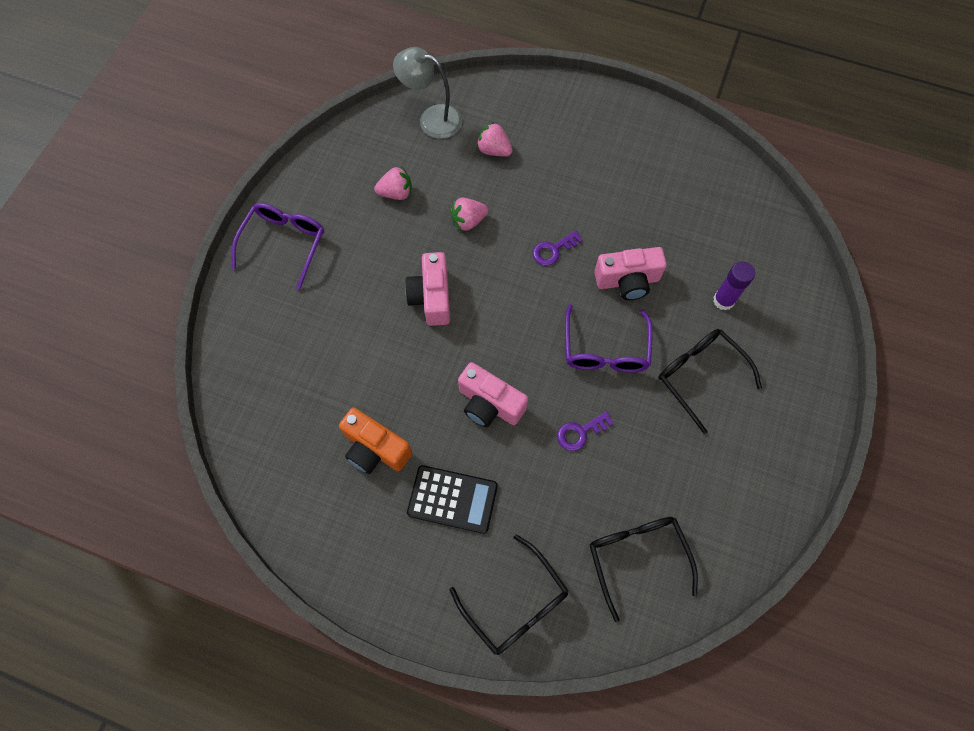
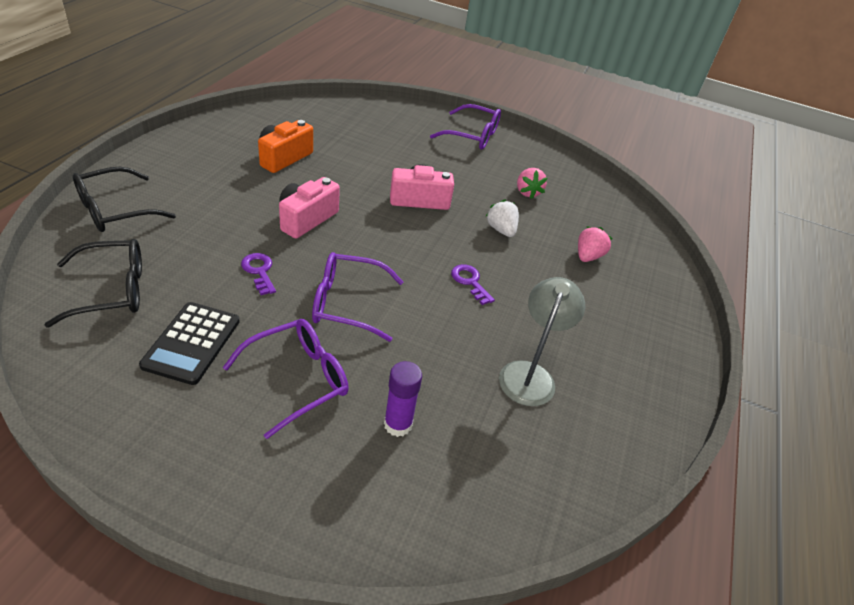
camera: 85 degrees right, 25 degrees down
grey lamp [393,47,462,139] -> grey lamp moved to [499,277,585,406]
black calculator [407,465,498,534] -> black calculator moved to [139,302,240,385]
pink strawberry [451,198,488,231] -> white strawberry [486,199,519,237]
pink camera [594,247,667,300] -> none
black glasses [658,329,762,434] -> purple glasses [223,319,349,439]

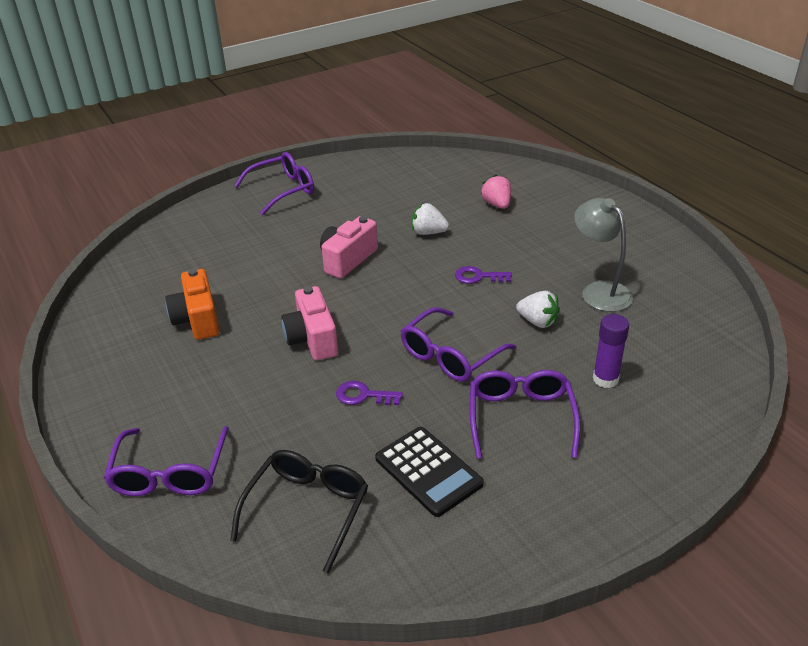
camera: 45 degrees left, 5 degrees down
black glasses [73,166,176,232] -> purple glasses [104,426,229,496]
pink strawberry [517,168,548,199] -> none
none -> white strawberry [516,291,560,328]

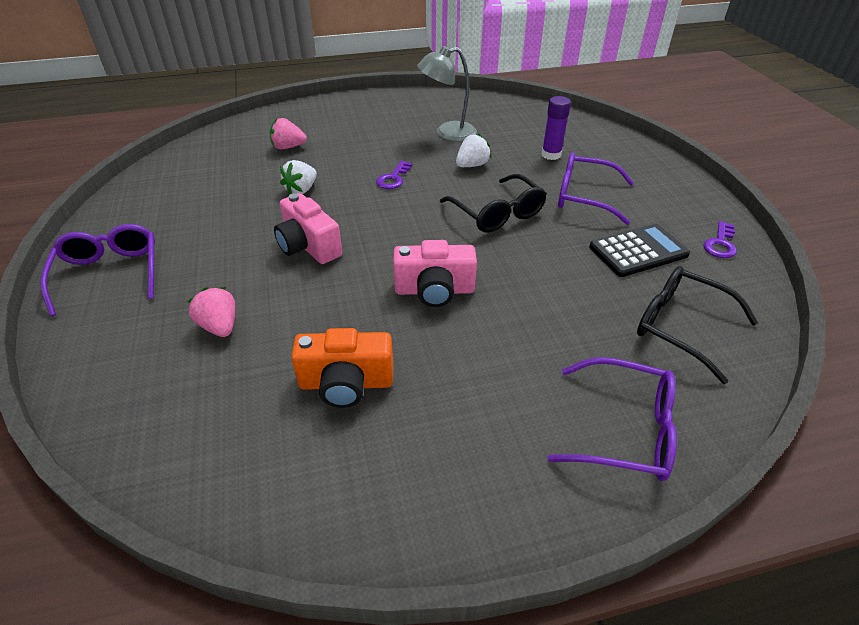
camera: 75 degrees left, 5 degrees up
purple key [336,381,403,405] -> purple key moved to [703,221,737,258]
purple glasses [401,307,516,382] -> black glasses [440,174,547,233]
none -> pink strawberry [187,287,235,337]

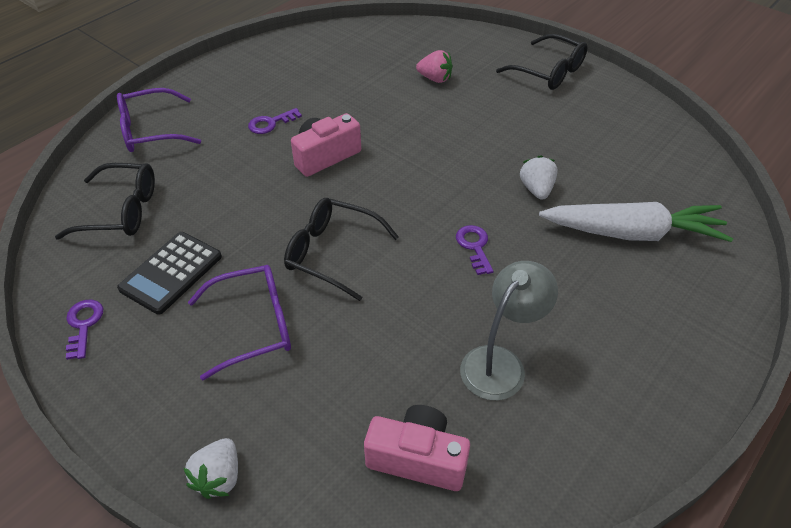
camera: 145 degrees right, 5 degrees up
purple glasses [40,224,155,316] -> black glasses [496,34,588,90]
pink strawberry [270,118,307,149] -> white carrot [539,202,733,242]
pink camera [274,193,342,264] -> pink camera moved to [364,405,470,491]
orange camera [291,328,393,408] -> none
white strawberry [456,134,491,167] -> white strawberry moved to [184,438,238,499]
purple glue stick [541,96,571,160] -> none
none -> purple key [248,108,302,134]

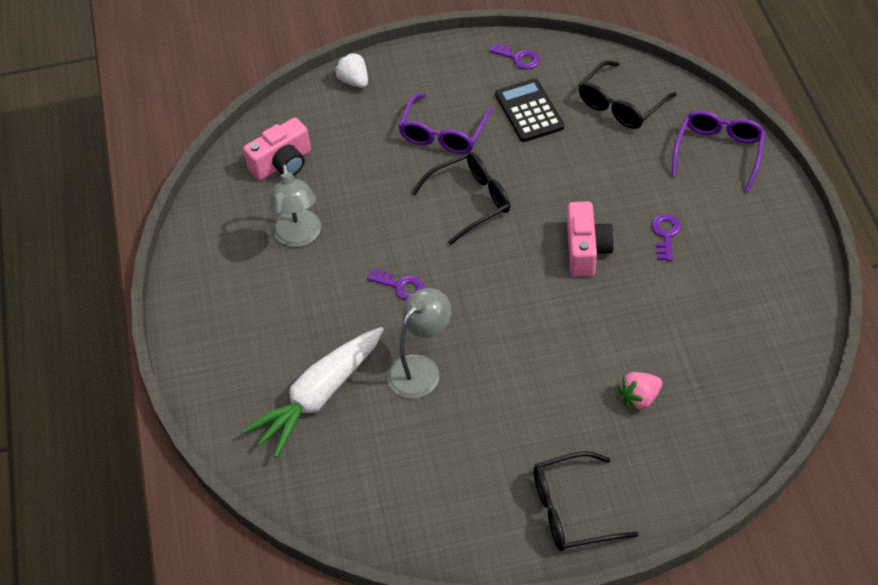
camera: 130 degrees right, 5 degrees up
white strawberry [520,155,558,200] -> grey lamp [387,288,451,399]

